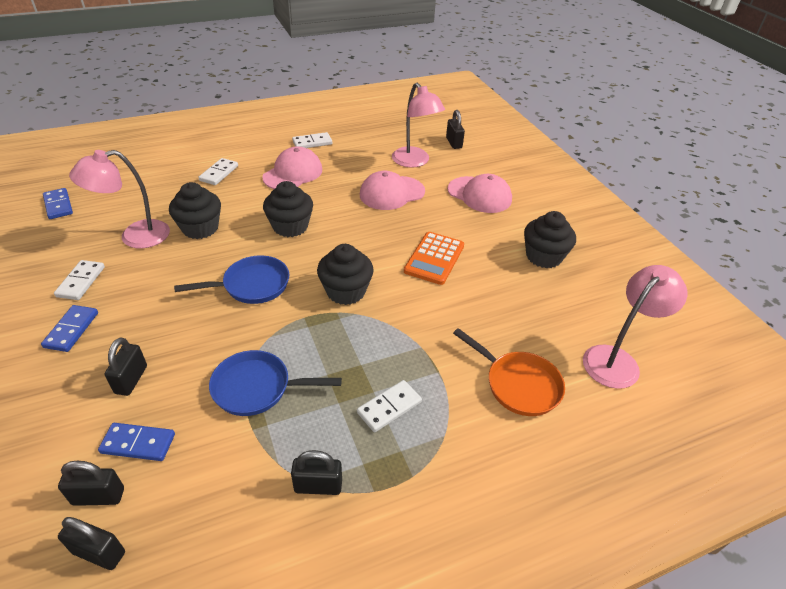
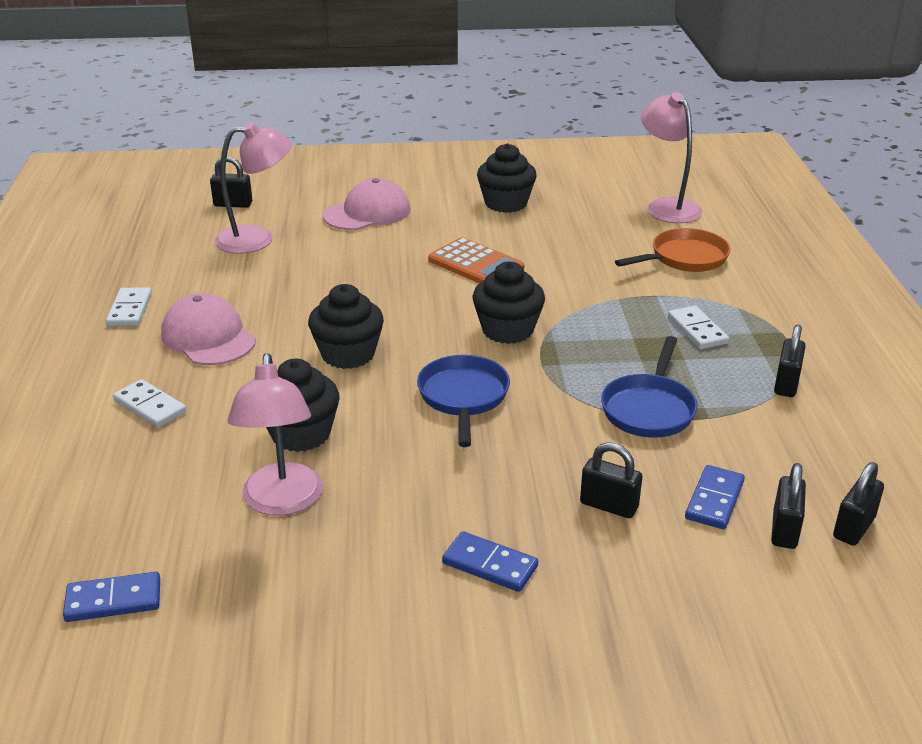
camera: 70 degrees left, 10 degrees down
white domino [54,260,105,300] -> none
pink cap [360,171,425,210] -> none

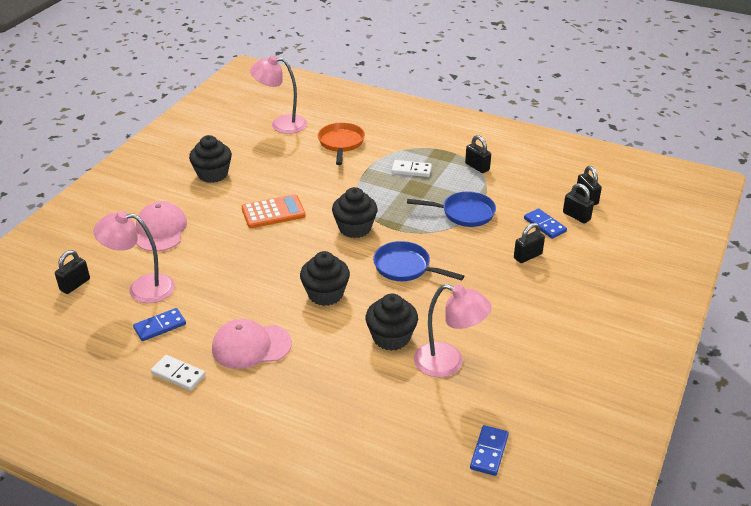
camera: 60 degrees left, 5 degrees up
white domino [113,379,187,428] -> none
pink lamp [215,122,292,254] -> pink lamp turned 105 degrees counterclockwise [93,211,175,303]
blue domino [442,531,538,592] -> blue domino moved to [133,308,186,341]
blue pan [601,336,698,438] -> blue pan turned 45 degrees counterclockwise [407,191,496,227]

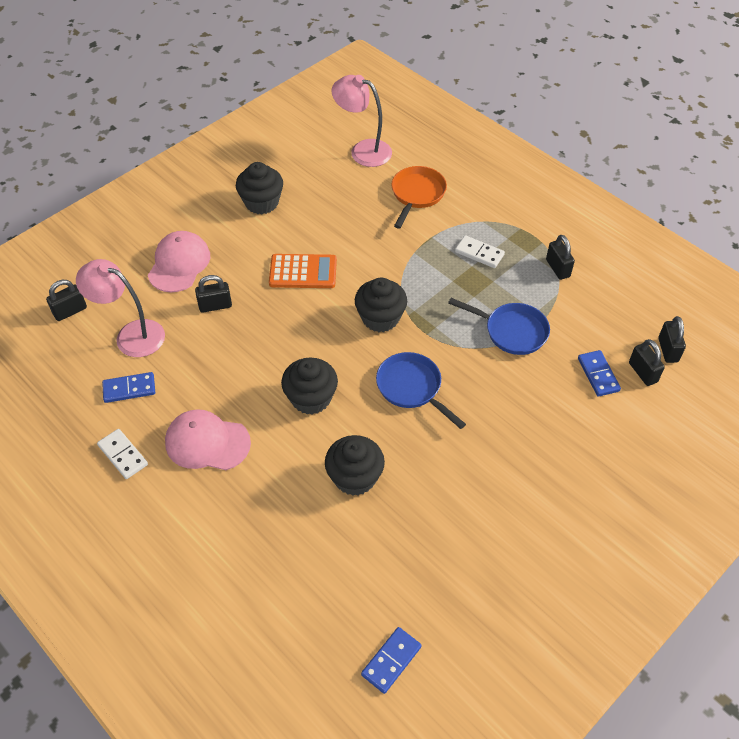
camera: 20 degrees right, 15 degrees up
pink lamp [414,284,492,377] -> none
black padlock [514,223,545,263] -> black padlock moved to [195,275,232,313]

